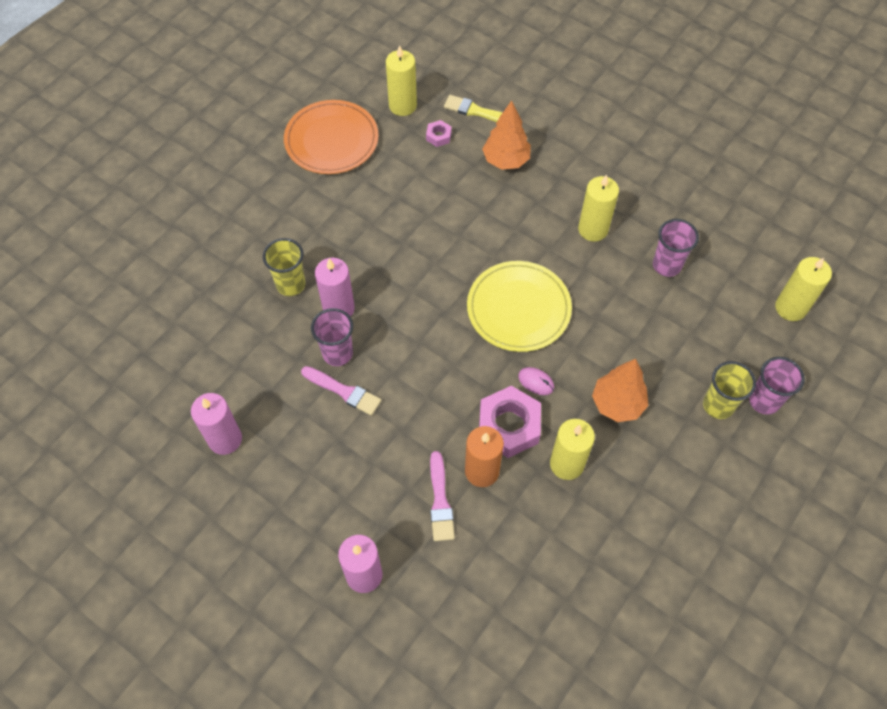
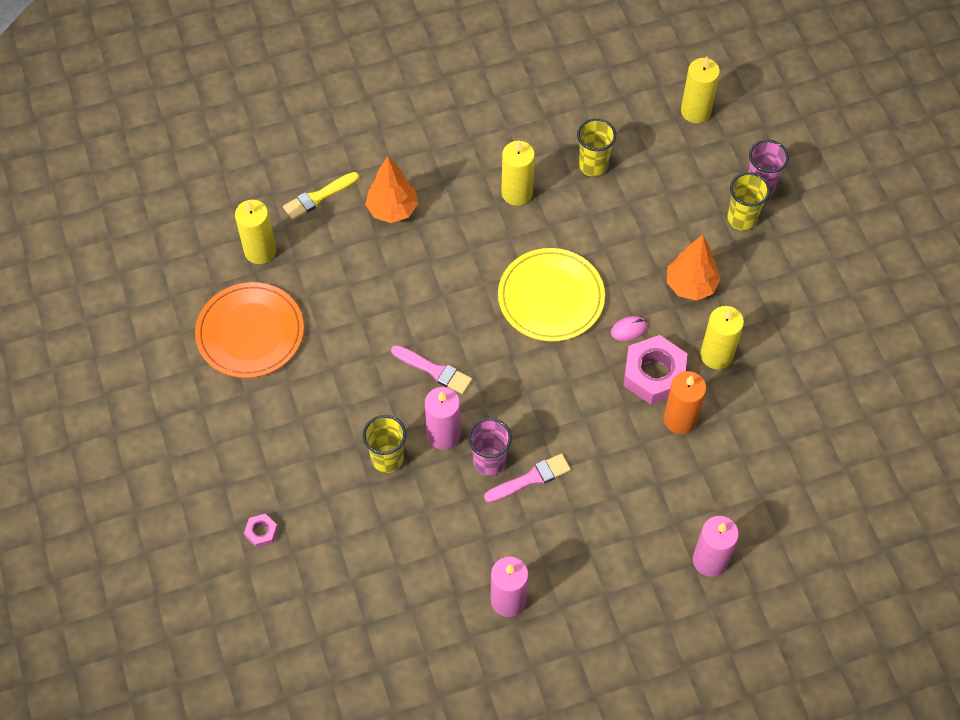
camera: 55 degrees left, 0 degrees up
pink nut [426,120,452,147] -> pink nut moved to [244,514,278,548]
pink brush [430,451,455,541] -> pink brush moved to [391,345,472,394]
pink cup [653,219,699,277] -> yellow cup [577,118,616,177]

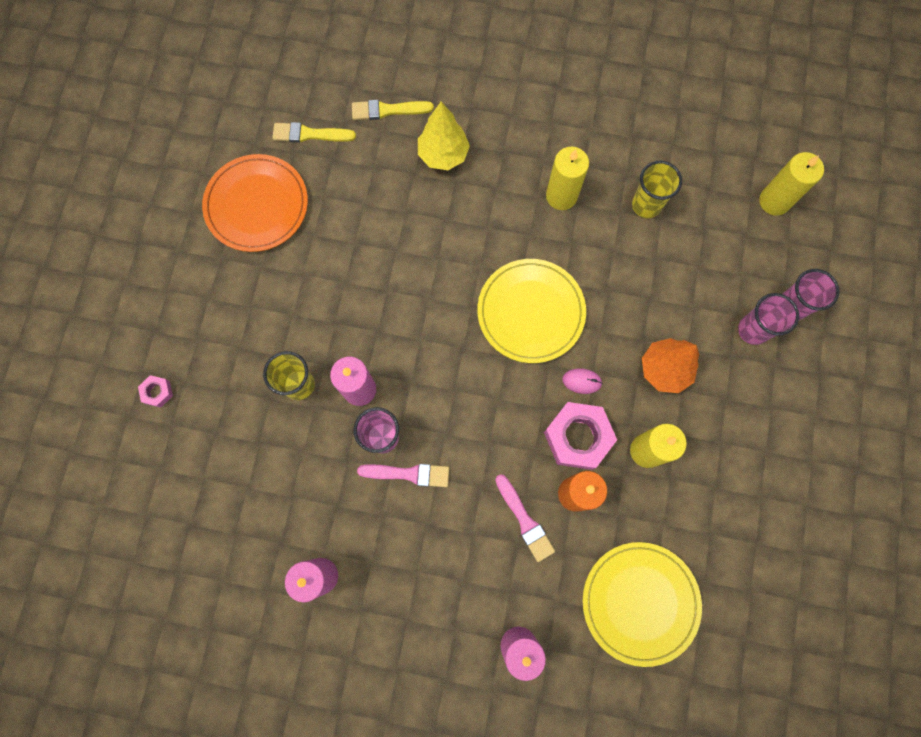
camera: 30 degrees right, 15 degrees up
yellow candle [235,200,276,264] -> yellow brush [273,122,356,143]
orange tree [365,156,418,223] -> yellow tree [418,102,470,170]
pink brush [391,345,472,394] -> pink brush moved to [495,474,555,562]
yellow cup [727,172,770,231] -> pink cup [738,293,799,345]
none -> yellow plate [583,542,702,667]

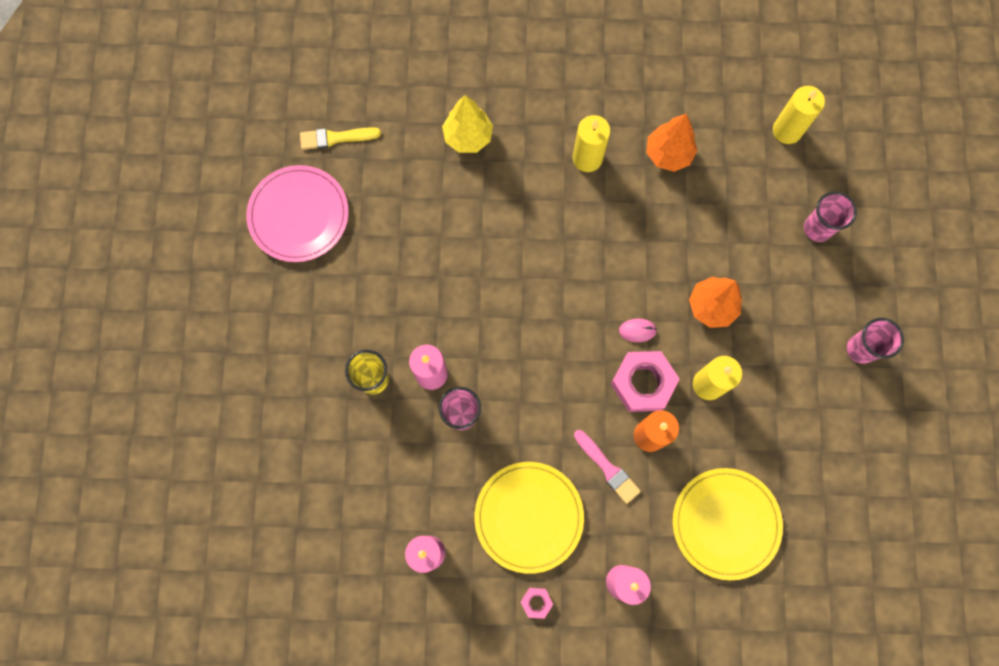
camera: 10 degrees left, 0 degrees up
pink nut [138,375,173,408] -> pink nut moved to [521,588,553,619]
orange plate [202,154,308,252] -> pink plate [246,165,349,262]
yellow brush [352,100,434,120] -> none
pink brush [357,464,449,487] -> none
yellow plate [477,259,586,363] -> yellow plate moved to [474,462,584,574]
yellow cup [632,161,682,218] -> orange tree [647,114,697,172]
pink cup [738,293,799,345] -> pink cup moved to [847,318,904,364]

